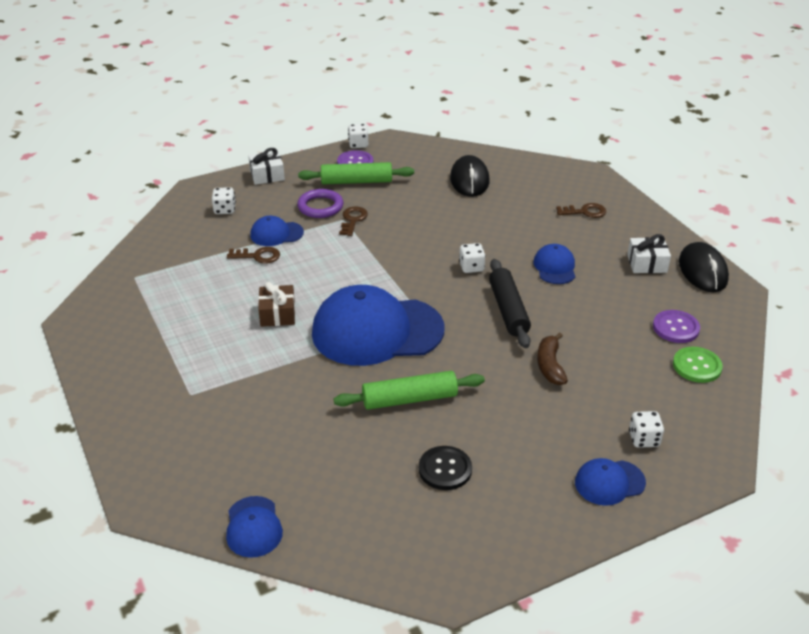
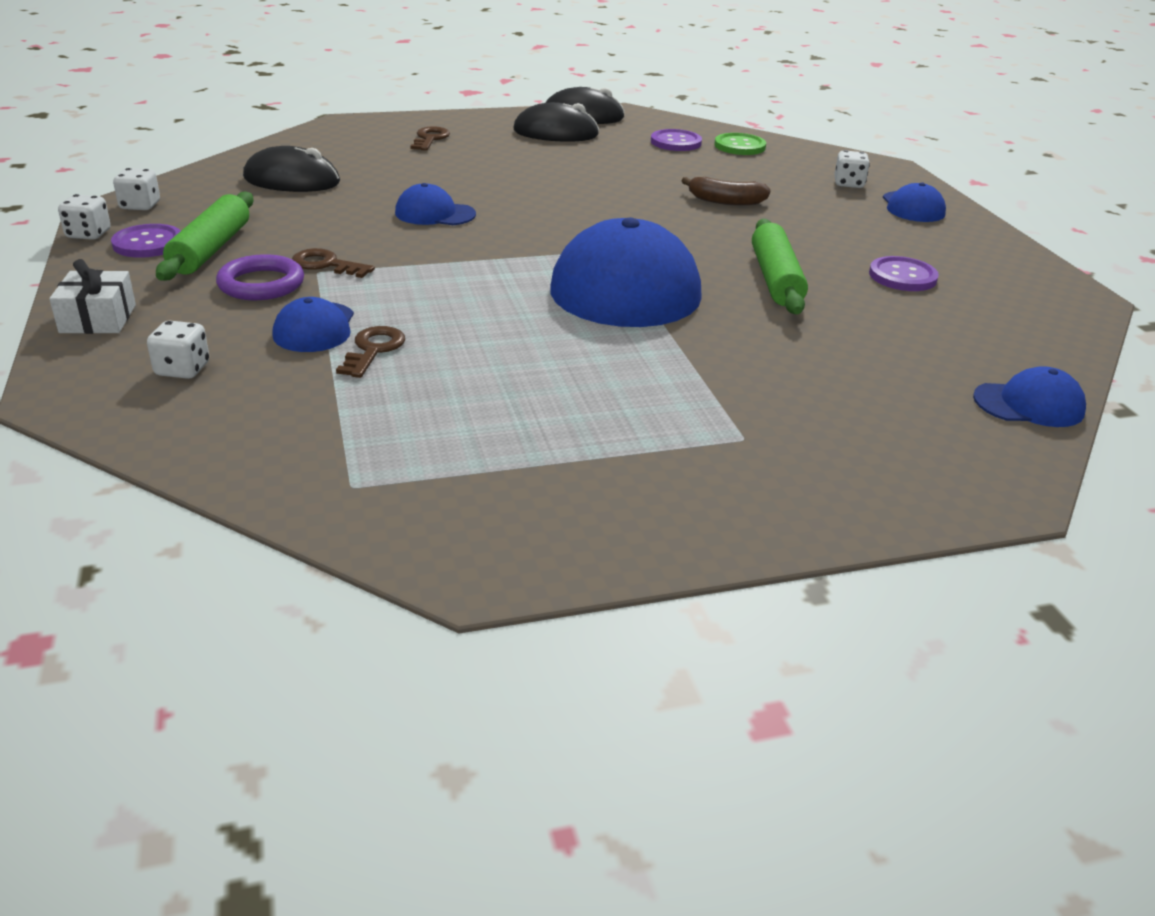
camera: 80 degrees left, 5 degrees down
brown gift [258,282,295,327] -> none
black button [419,446,472,490] -> purple button [869,256,939,291]
white dice [459,243,486,273] -> white dice moved to [113,168,160,210]
black rolling pin [489,259,531,348] -> none
blue cap [534,244,575,284] -> blue cap moved to [395,183,476,225]
white gift [627,234,671,273] -> black mouse [513,102,599,142]

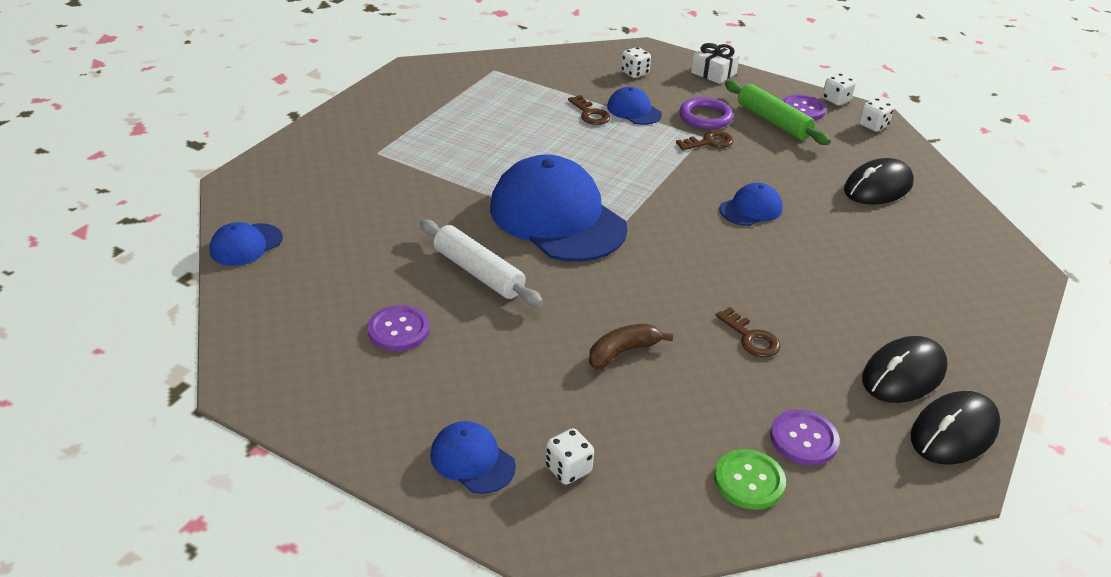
camera: 135 degrees right, 5 degrees up
brown key [410,126,450,151] -> brown key moved to [716,307,780,357]
green rolling pin [752,219,808,314] -> white rolling pin [420,220,543,307]

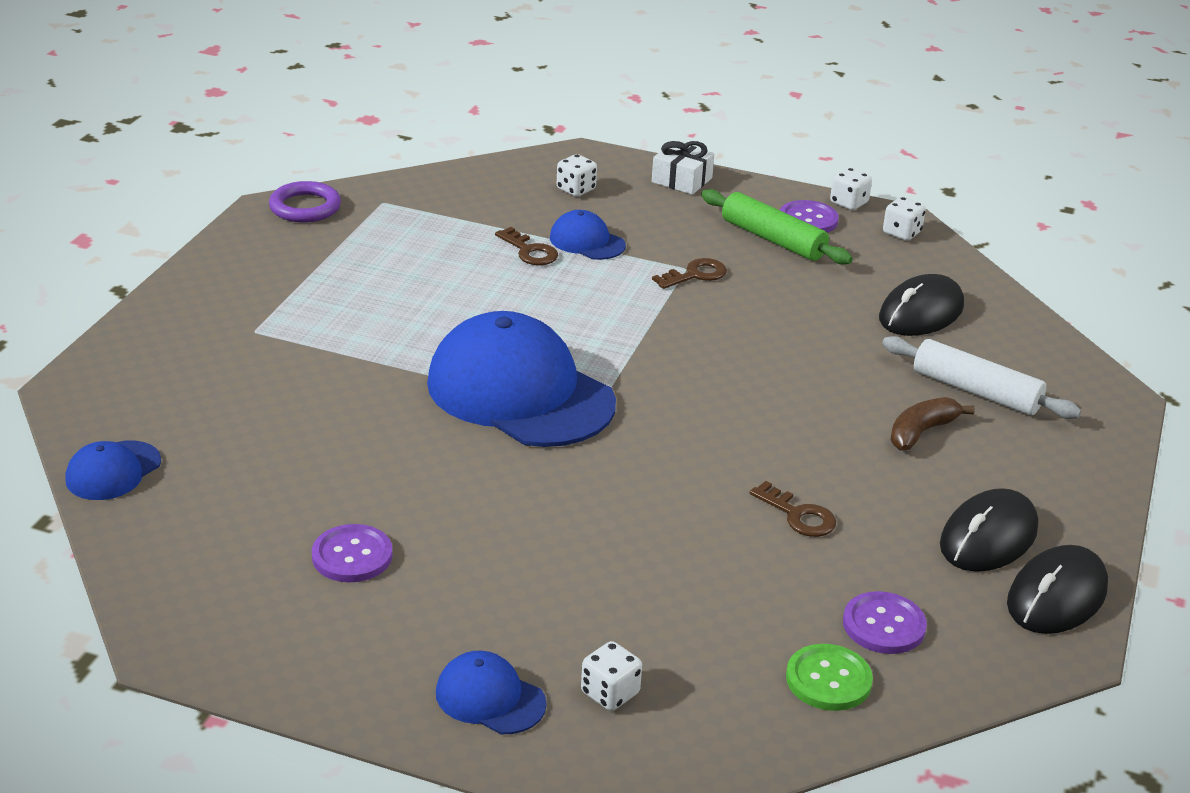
camera: 10 degrees left, 5 degrees down
white rolling pin [420,220,543,307] -> white rolling pin moved to [882,336,1081,419]
brown banana [589,324,673,370] -> brown banana moved to [890,397,975,451]
purple ring [679,97,733,130] -> purple ring moved to [269,181,341,222]
blue cap [719,183,783,226] -> none

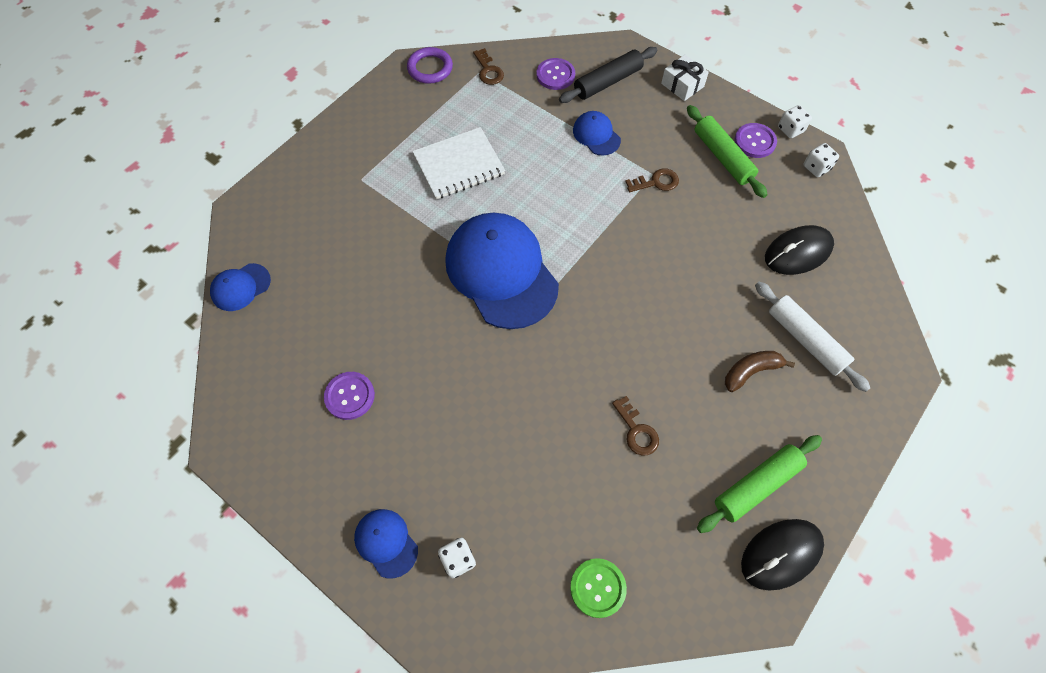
camera: 20 degrees right, 30 degrees up
brown key [495,227,558,265] -> brown key moved to [473,48,504,85]
white dice [557,154,597,197] -> black rolling pin [559,47,657,103]
purple button [843,591,927,654] -> purple button moved to [536,58,575,90]
black mouse [940,488,1038,572] -> green rolling pin [697,435,822,533]
none -> white notebook [412,127,505,199]

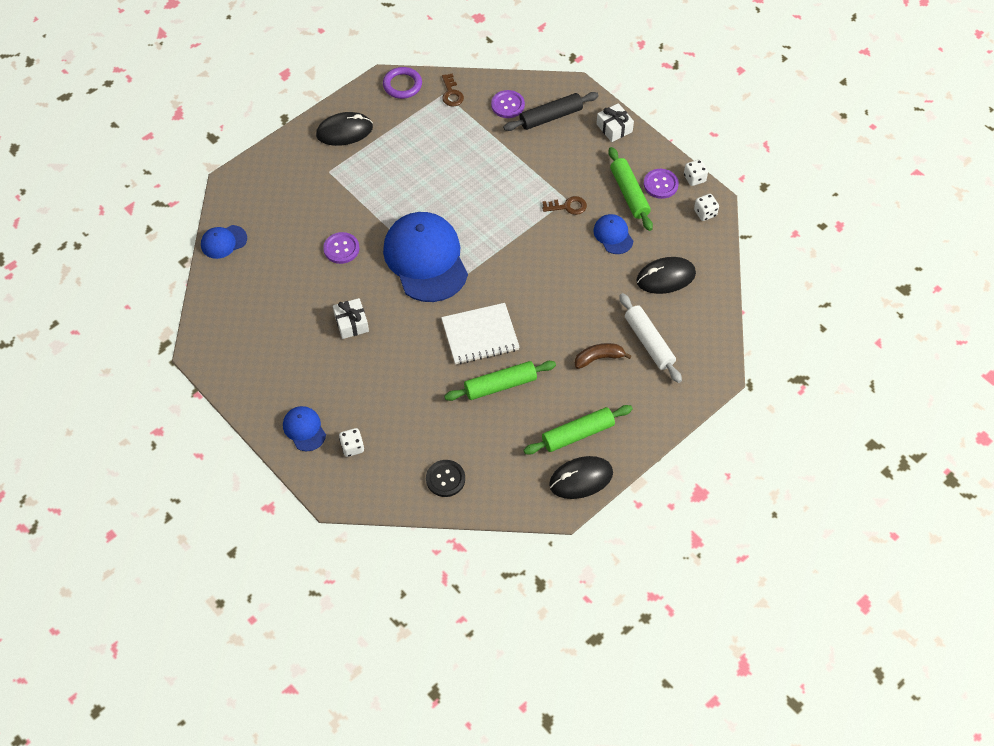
camera: 10 degrees right, 5 degrees down
purple button [324,372,375,420] -> purple button moved to [323,232,359,264]
white notebook [412,127,505,199] -> white notebook moved to [441,303,520,364]
green button [570,558,627,618] -> black button [426,460,465,497]
blue cap [573,111,621,155] -> blue cap moved to [593,214,633,254]
brown key [612,396,659,456] -> green rolling pin [444,361,556,401]
none -> black mouse [316,112,373,146]
none -> white gift [333,298,369,339]

